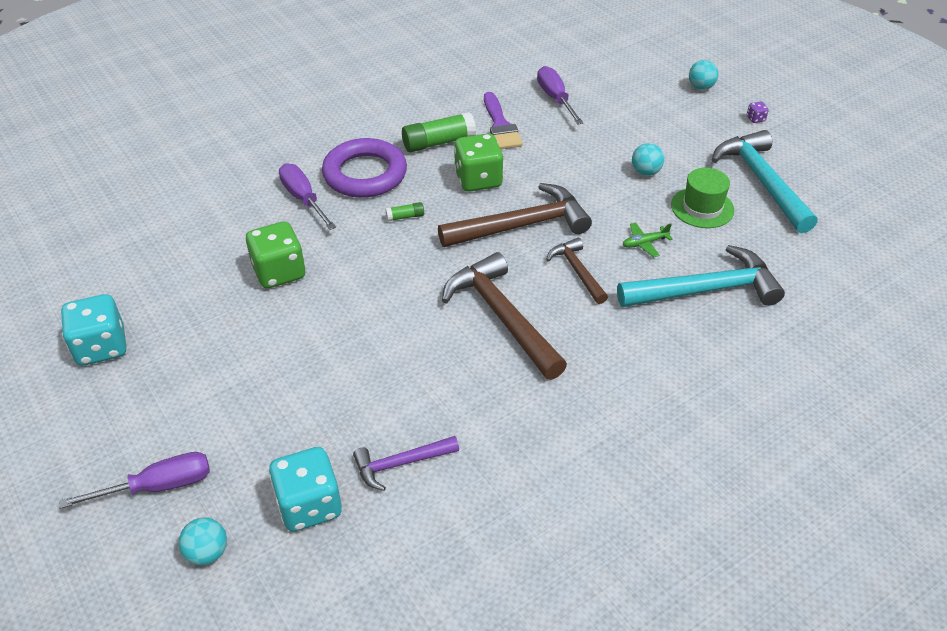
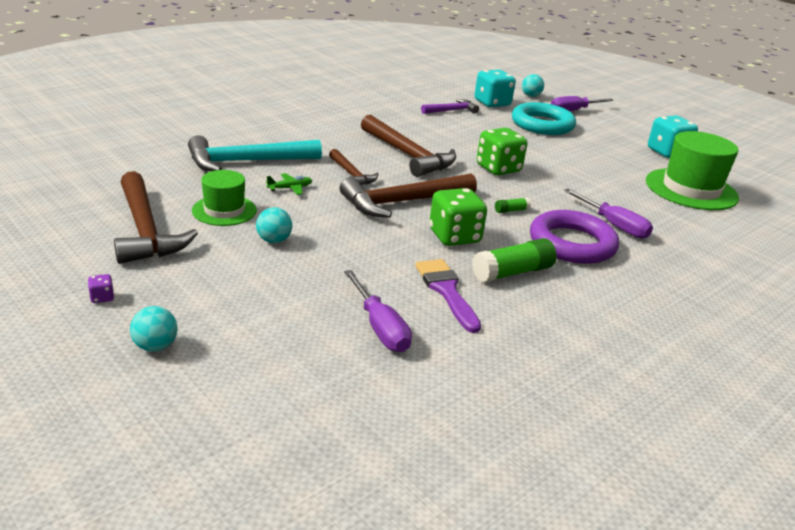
camera: 170 degrees right, 15 degrees down
green dice [246,221,306,288] -> green dice moved to [477,128,527,175]
turquoise hammer [712,130,818,233] -> brown hammer [114,171,198,264]
none -> turquoise ring [512,102,576,135]
none -> green hat [646,131,739,210]

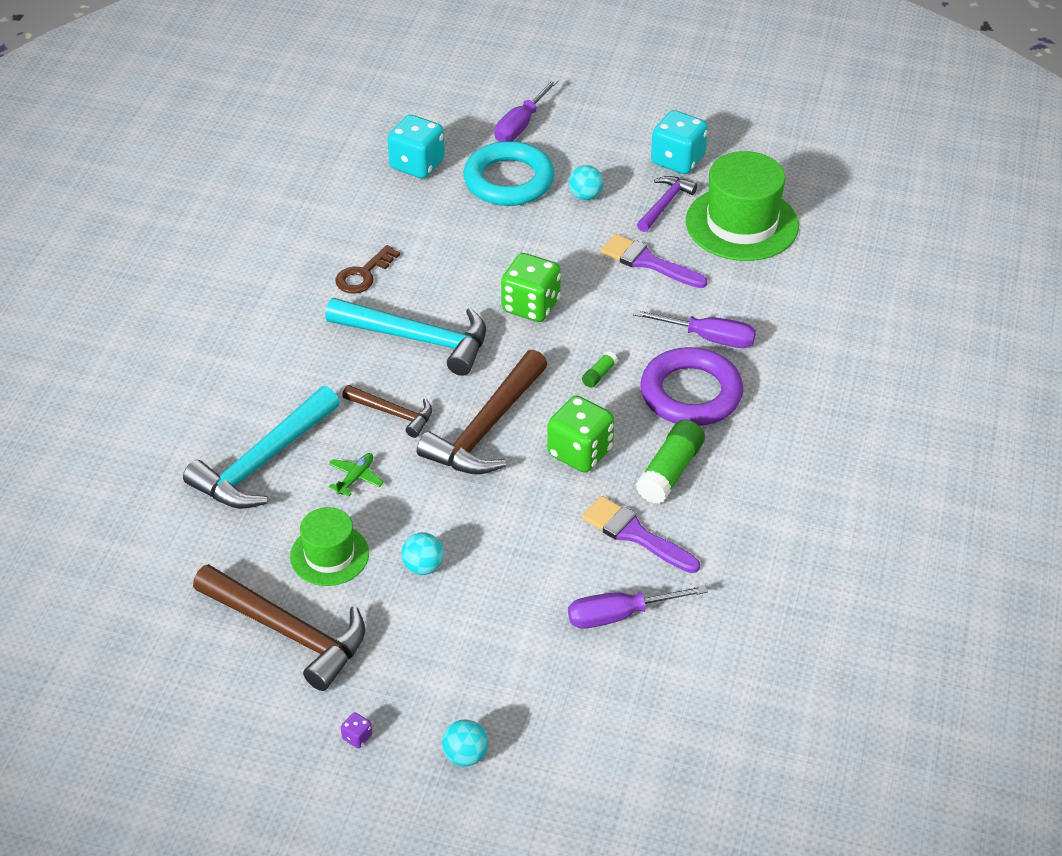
camera: 30 degrees left, 15 degrees up
purple screwdriver [344,270,412,352] -> purple screwdriver turned 135 degrees clockwise [568,585,708,629]
brown hammer [361,115,456,177] -> turquoise hammer [325,298,486,376]
purple hammer [421,99,479,114] -> purple hammer moved to [637,176,697,232]
turquoise ball [522,74,544,97] -> turquoise ball moved to [569,165,604,200]
none -> brown key [335,245,400,294]
none -> purple brush [600,234,707,288]

